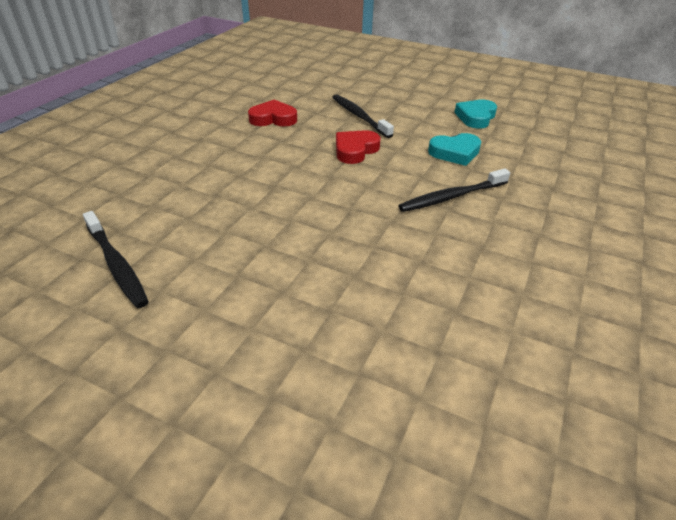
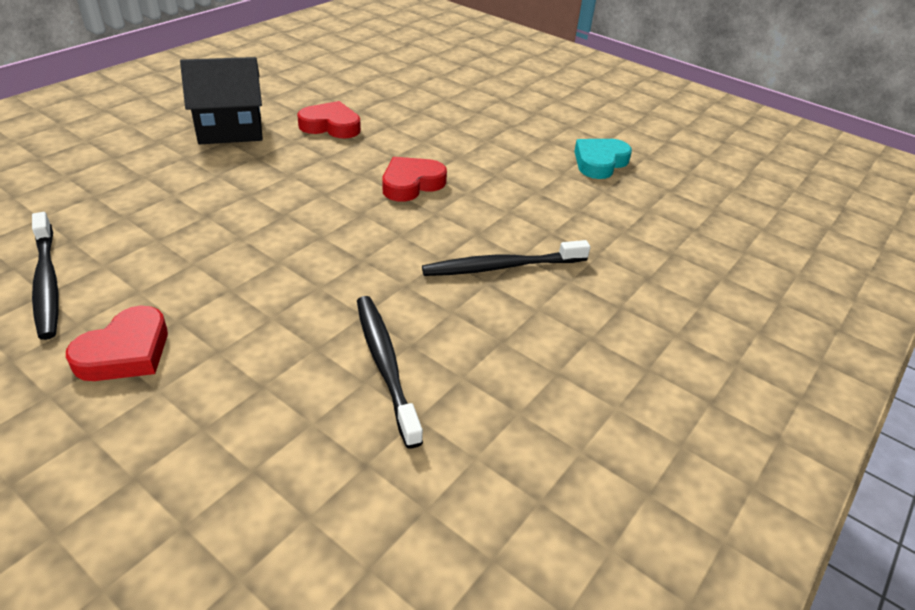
camera: 10 degrees right, 0 degrees up
black toothbrush [332,94,394,138] -> black toothbrush moved to [357,296,423,448]
turquoise heart [428,133,481,166] -> none
none -> red heart [66,305,168,381]
none -> black house [180,57,263,144]

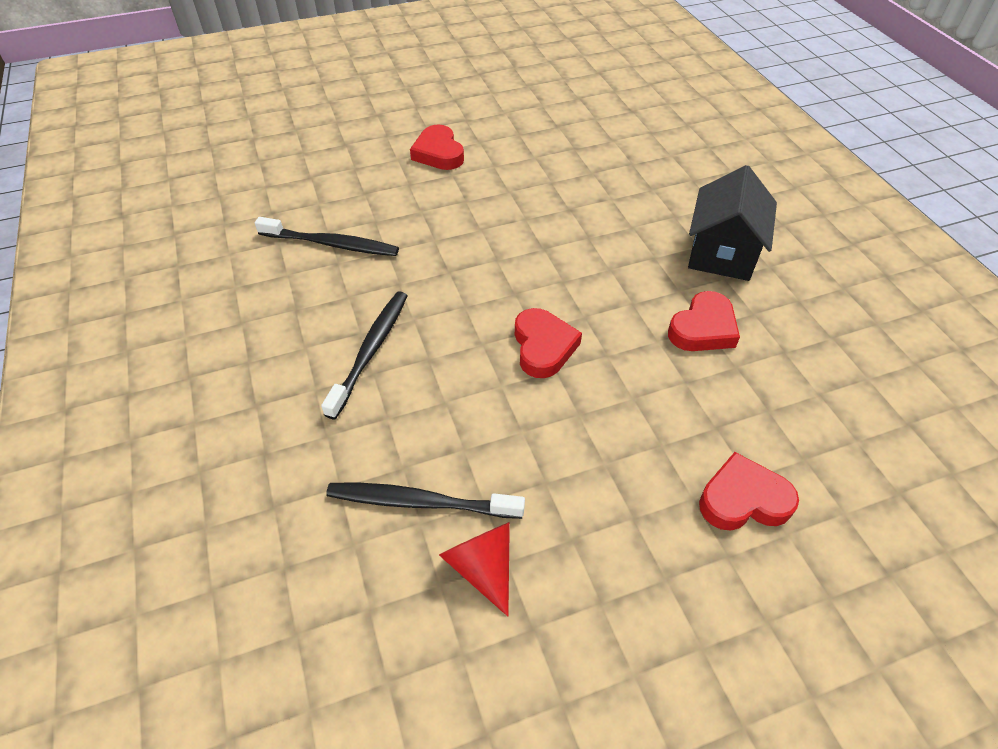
camera: 125 degrees right, 10 degrees up
black toothbrush [32,212,59,340] -> black toothbrush moved to [326,483,525,519]
turquoise heart [574,139,632,179] -> red cone [439,522,510,617]
none -> red heart [699,452,799,531]

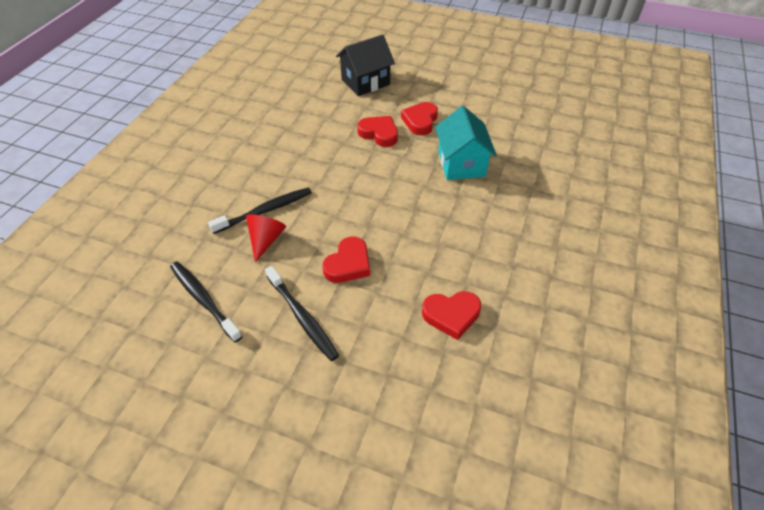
camera: 40 degrees right, 0 degrees up
black toothbrush [255,217,399,256] -> black toothbrush moved to [265,266,339,361]
red cone [439,522,510,617] -> red cone moved to [246,214,286,263]
black house [688,165,777,281] -> black house moved to [336,34,395,96]
red heart [699,452,799,531] -> red heart moved to [357,116,398,147]
none -> turquoise house [435,106,497,180]

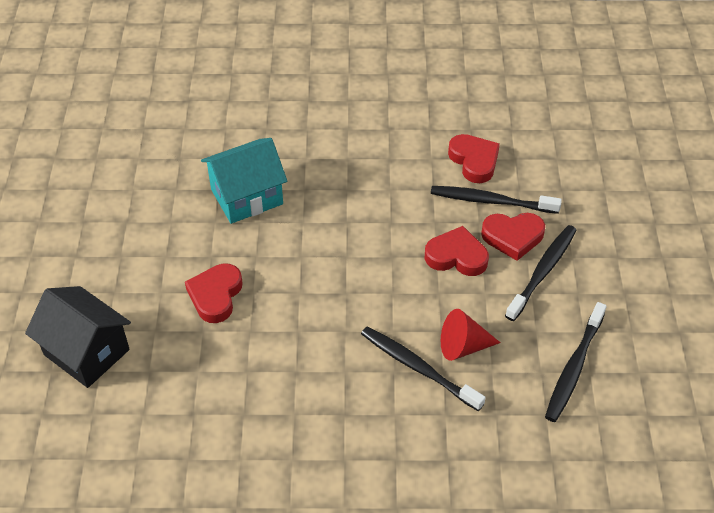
camera: 110 degrees left, 0 degrees up
red heart [401,102,438,135] -> red heart moved to [481,213,545,261]
none -> black toothbrush [431,186,562,214]

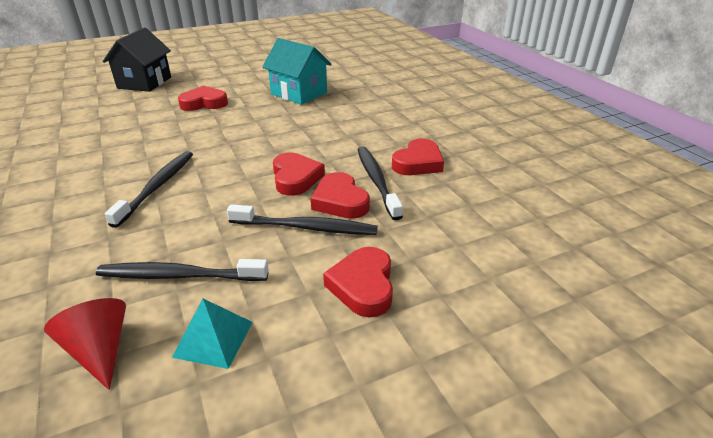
camera: 65 degrees right, 15 degrees down
red cone [441,309,501,361] -> red cone moved to [44,298,126,390]
none -> turquoise pyramid [172,298,253,369]
none -> red heart [323,247,393,318]

